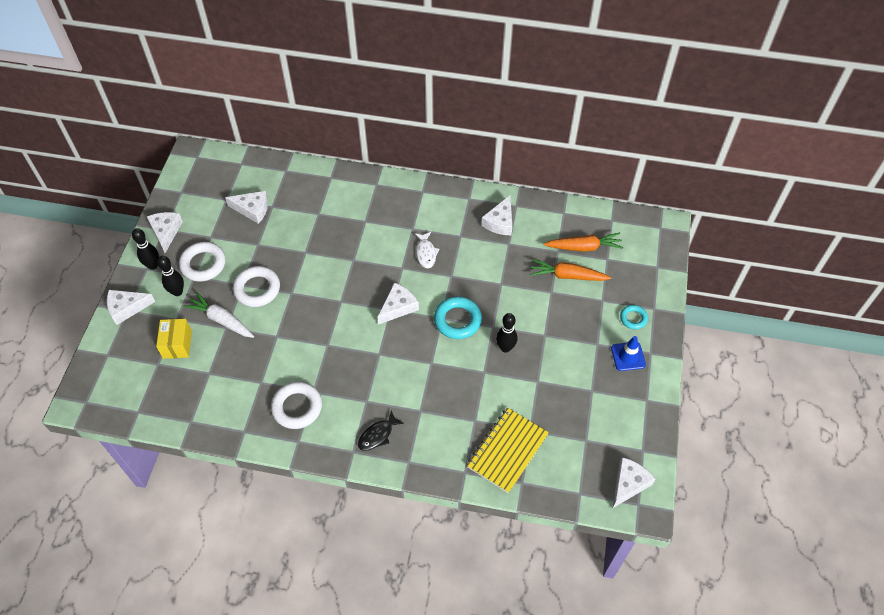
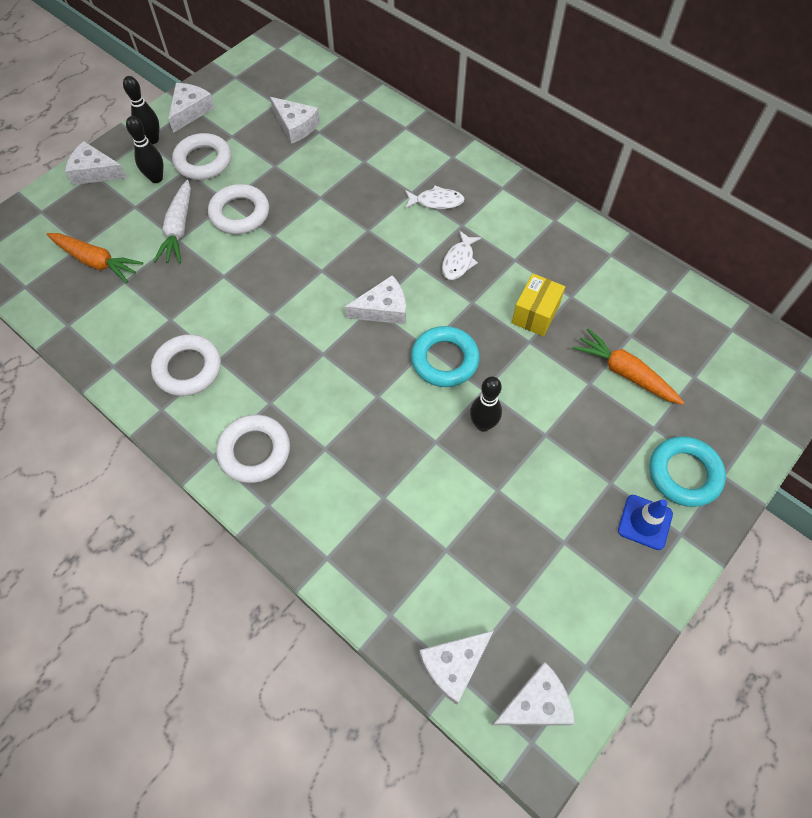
camera: 30 degrees right, 5 degrees up
yellow box [156,319,192,359] -> yellow box moved to [512,274,565,336]
white carrot [183,292,254,338] -> white carrot turned 150 degrees counterclockwise [153,180,191,263]
black fish [358,410,404,451] -> white ring [216,415,290,483]
yellow notebook [467,408,549,493] -> none
white cheese [481,195,512,235] -> white cheese moved to [419,630,494,705]
orange carrot [544,233,623,252] -> orange carrot moved to [46,233,143,283]
turquoise ring [620,305,648,329] -> turquoise ring [649,436,726,507], size x1.73
none -> white fish [405,185,465,209]

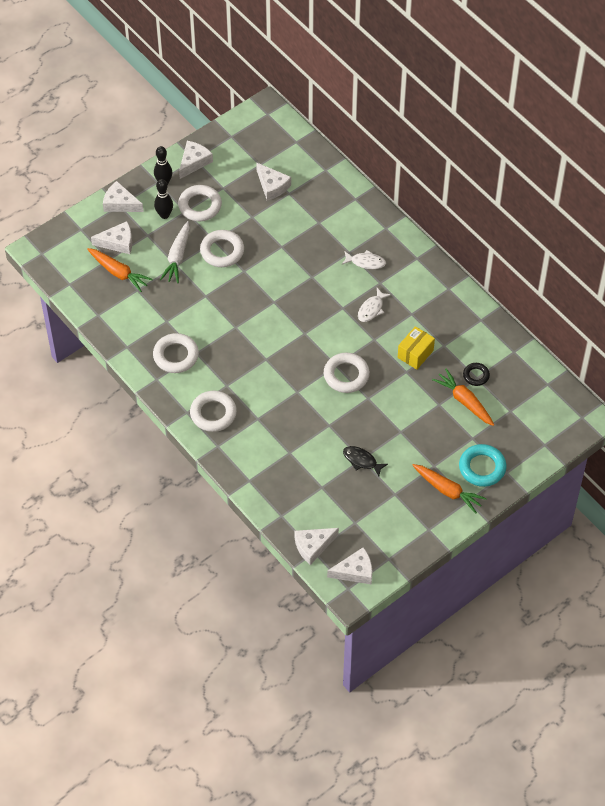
camera: 10 degrees right, 5 degrees down
white cheese [344,275,406,324] -> white cheese moved to [91,221,132,254]
turquoise ring [411,326,480,387] -> white ring [324,353,370,393]
black bowling pin [470,377,502,432] -> none
blue traffic cone [618,495,673,550] -> orange carrot [412,464,487,514]
none -> black fish [343,446,388,476]
none -> black ring [463,363,490,386]

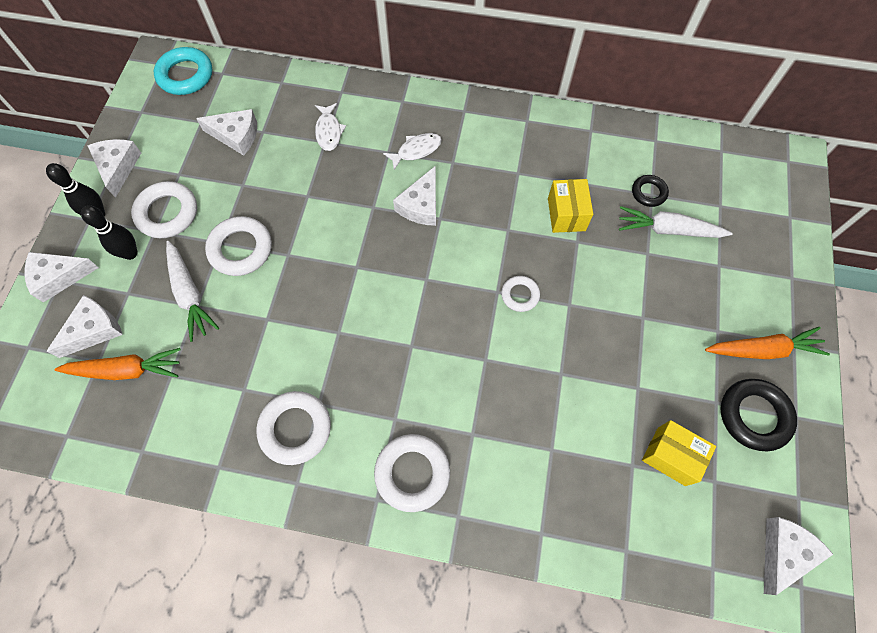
camera: 40 degrees left, 10 degrees up
white cheese [294,528,339,565] -> white cheese moved to [393,166,436,226]
white ring [324,353,370,393] -> white ring [501,276,540,312], size x0.58
black fish [343,446,388,476] -> none
white fish [358,288,391,322] -> white fish moved to [315,103,346,151]
orange carrot [432,368,494,426] -> white carrot [619,206,733,238]
turquoise ring [459,444,506,487] -> turquoise ring moved to [154,47,212,95]
none -> yellow box [642,420,716,486]
none -> black ring [720,379,797,451]

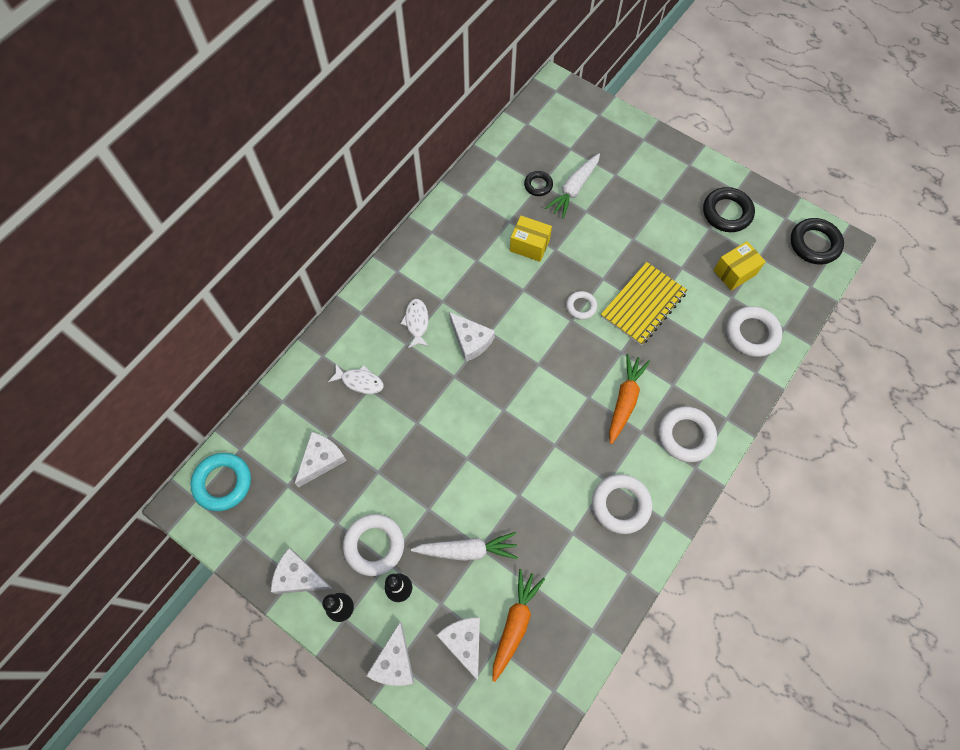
camera: 65 degrees left, 0 degrees up
white ring [205,216,272,276] -> white ring moved to [727,306,782,357]
orange carrot [705,327,830,359] -> orange carrot moved to [609,354,650,444]
white cheese [764,517,833,595] -> black ring [790,218,844,265]
none -> yellow notebook [601,262,688,345]

